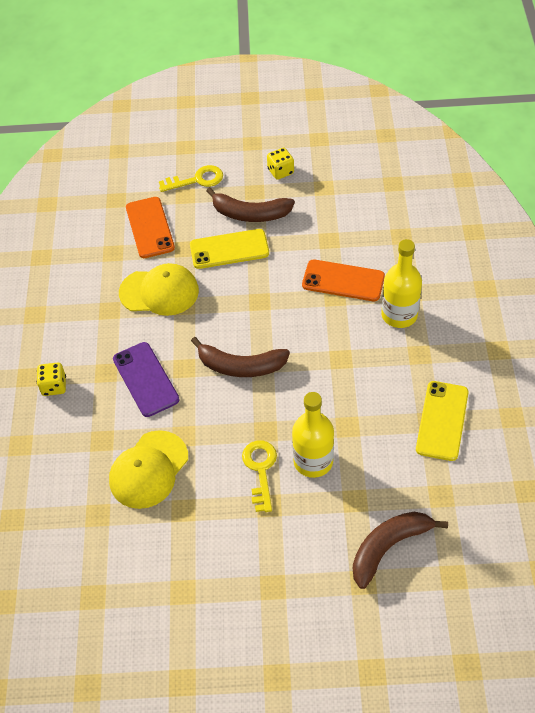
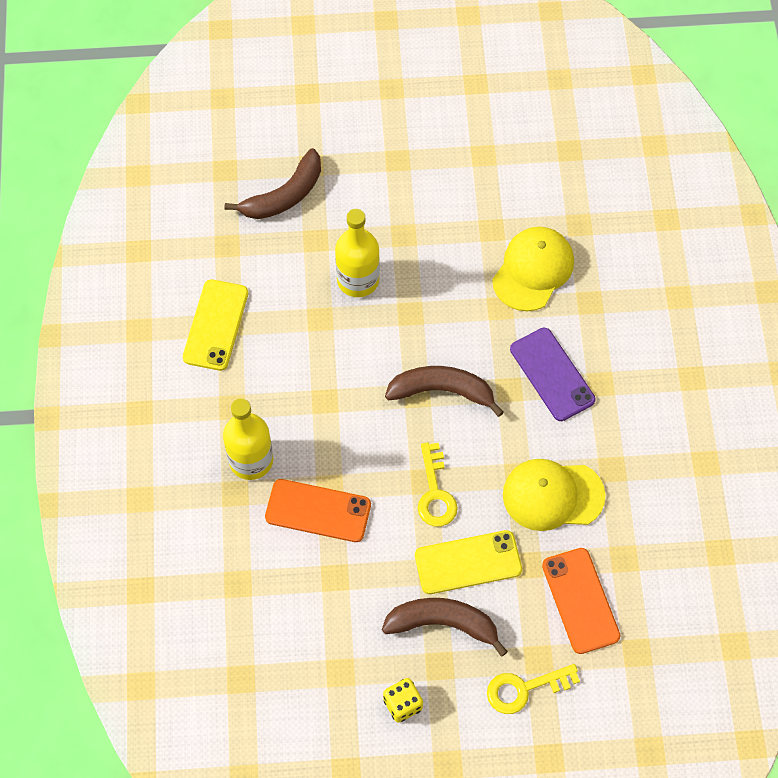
camera: 175 degrees right, 10 degrees up
yellow dice [37,362,66,396] -> none
yellow key [242,440,277,512] -> yellow key moved to [418,443,458,527]

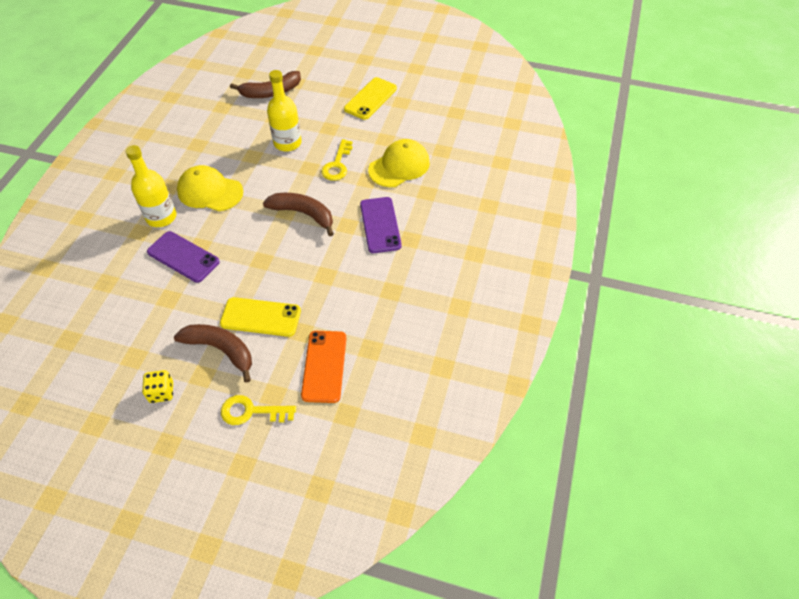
camera: 20 degrees right, 10 degrees down
yellow phone [183,279,249,371] -> yellow phone moved to [344,77,397,120]
orange phone [265,479,371,542] -> purple phone [147,231,220,283]
yellow key [418,443,458,527] -> yellow key moved to [321,139,353,181]
yellow cap [503,459,606,531] -> yellow cap moved to [177,165,243,211]

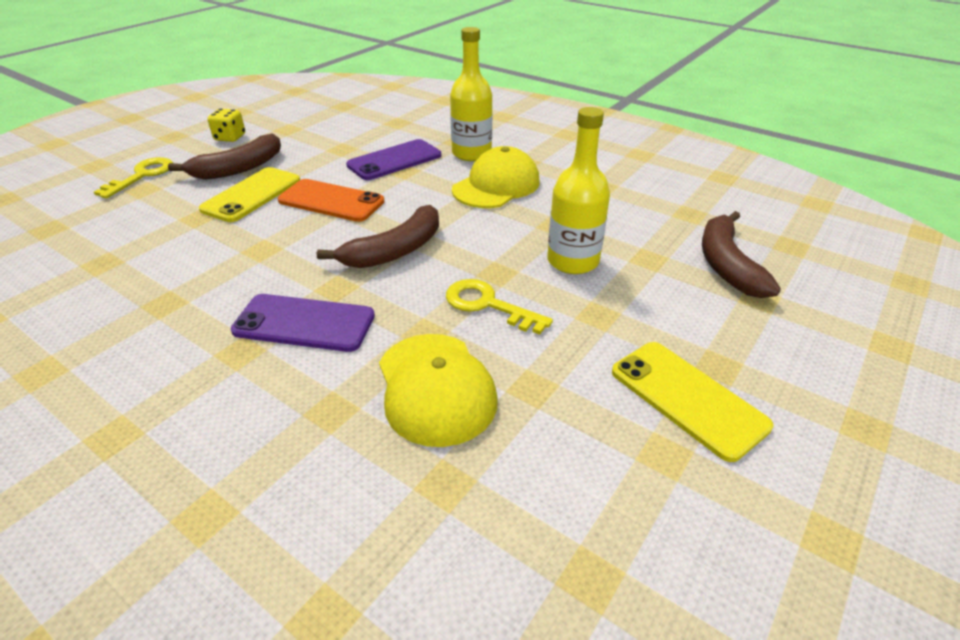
camera: 110 degrees right, 15 degrees down
orange phone [301,331,346,403] -> orange phone moved to [278,179,384,222]

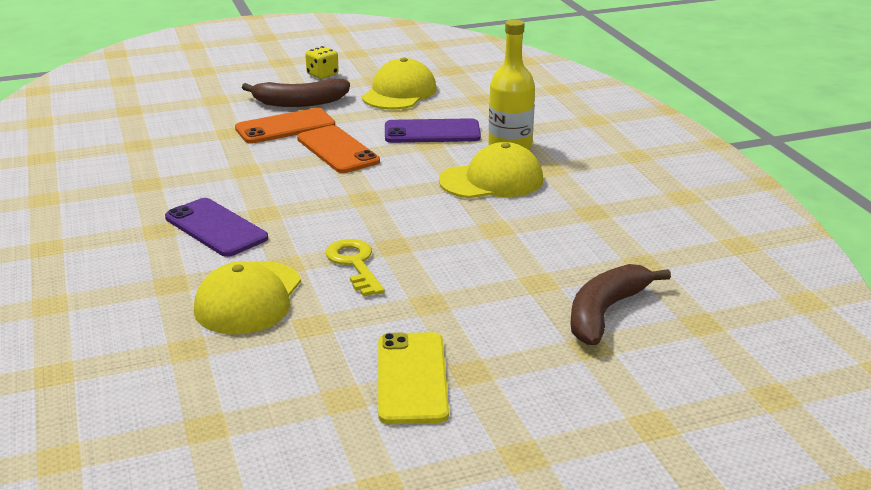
camera: 35 degrees right, 10 degrees down
yellow key [94,157,173,199] -> none
yellow phone [199,167,300,222] -> orange phone [235,108,335,144]
brown banana [317,205,439,268] -> none
yellow bottle [547,107,610,274] -> none
none -> yellow cap [362,57,437,109]

